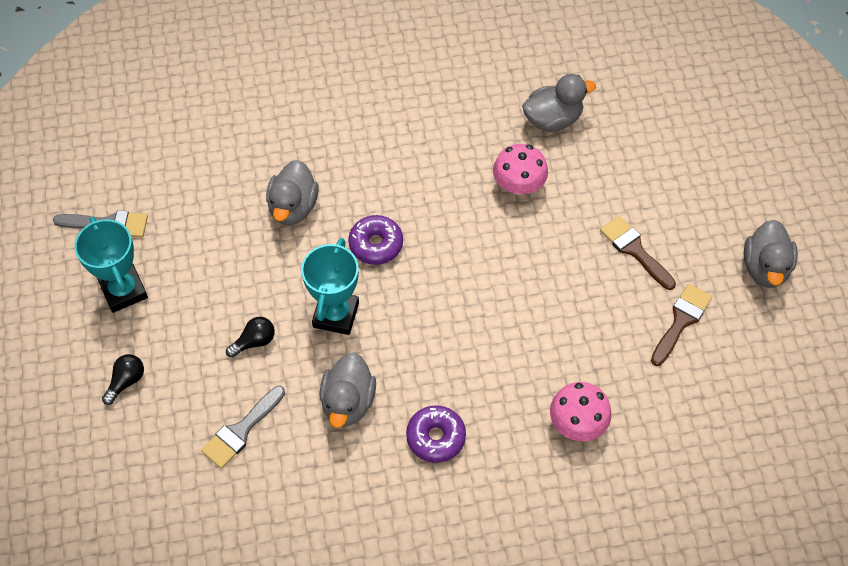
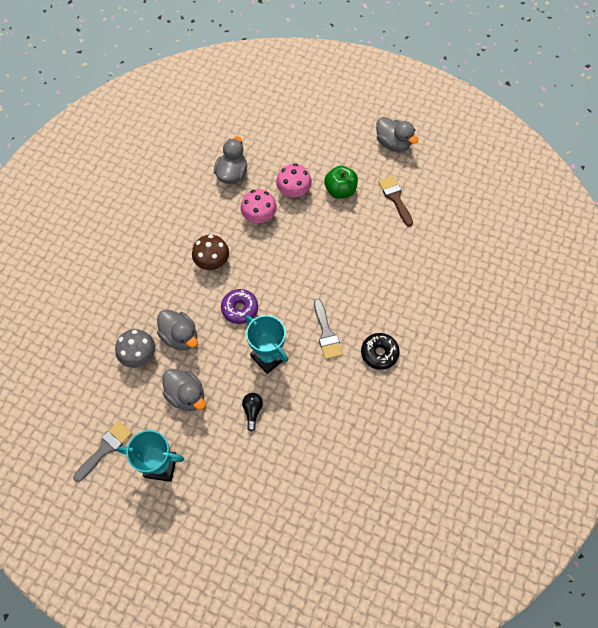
camera: 55 degrees left, 5 degrees up
black light bulb [102,354,144,405] -> none
grey brush [201,386,285,469] -> grey brush moved to [314,299,343,360]
grey duck [319,353,376,428] -> grey duck moved to [162,369,205,411]
purple donut [406,405,466,463] -> black donut [361,333,400,370]
pink mushroom [550,382,611,441] -> pink mushroom moved to [276,163,312,198]
brown brush [600,216,676,290] -> green apple [324,166,358,199]
none -> grey mushroom [115,329,155,368]
none -> brown mushroom [192,235,229,270]

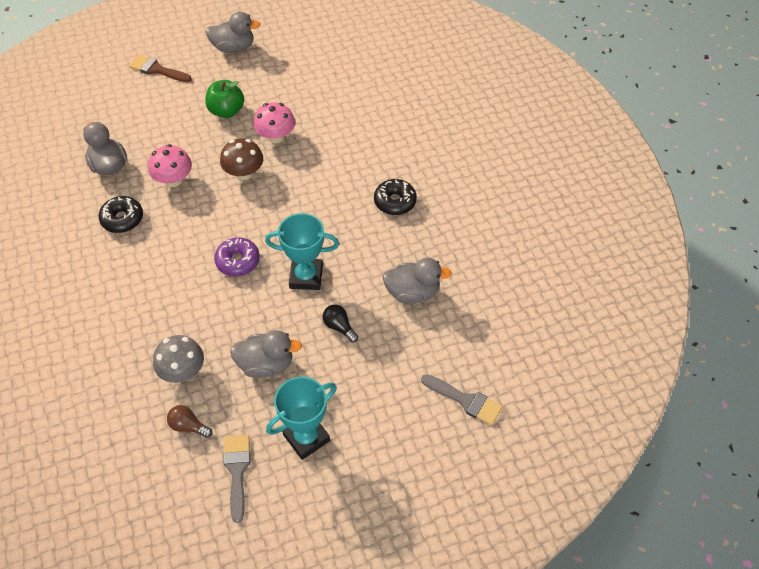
camera: 45 degrees left, 10 degrees down
grey duck [157,309,198,351] -> grey duck moved to [382,258,452,304]
brown mushroom [192,235,229,270] -> brown mushroom moved to [220,138,263,180]
pink mushroom [276,163,312,198] -> pink mushroom moved to [253,102,295,143]
grey brush [314,299,343,360] -> grey brush moved to [421,374,503,426]
brown brush [378,176,413,227] -> brown brush moved to [129,55,192,82]
none -> black donut [99,196,143,233]
none -> brown light bulb [167,405,212,438]

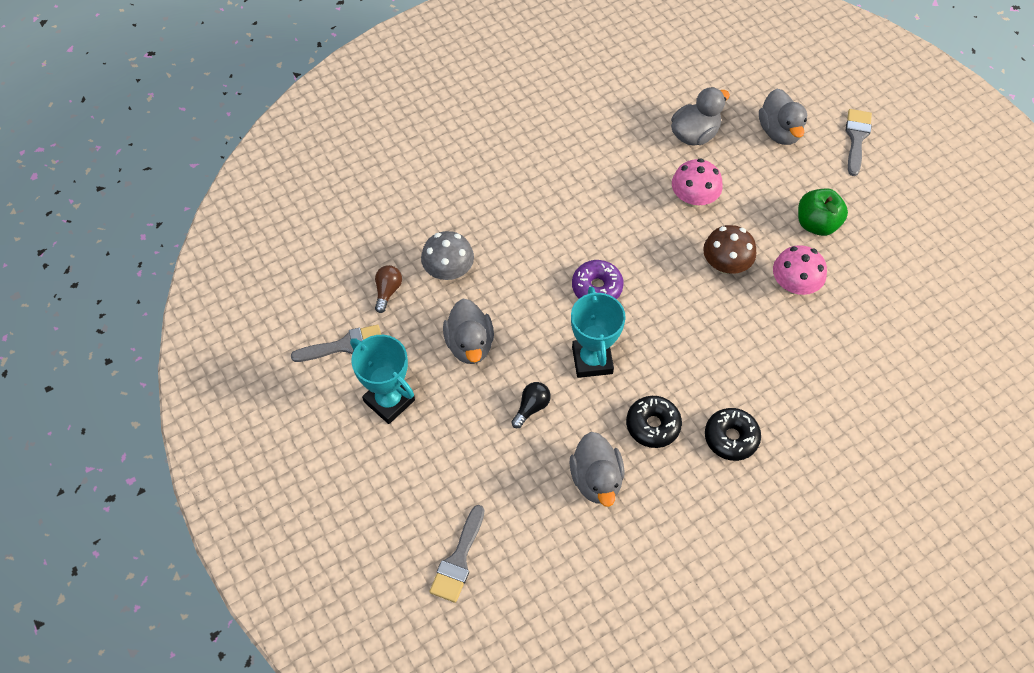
camera: 80 degrees right, 5 degrees up
black donut [99,196,143,233] -> black donut moved to [626,396,682,448]
brown brush [129,55,192,82] -> grey brush [846,109,872,176]
grey duck [206,12,261,53] -> grey duck moved to [759,89,807,145]

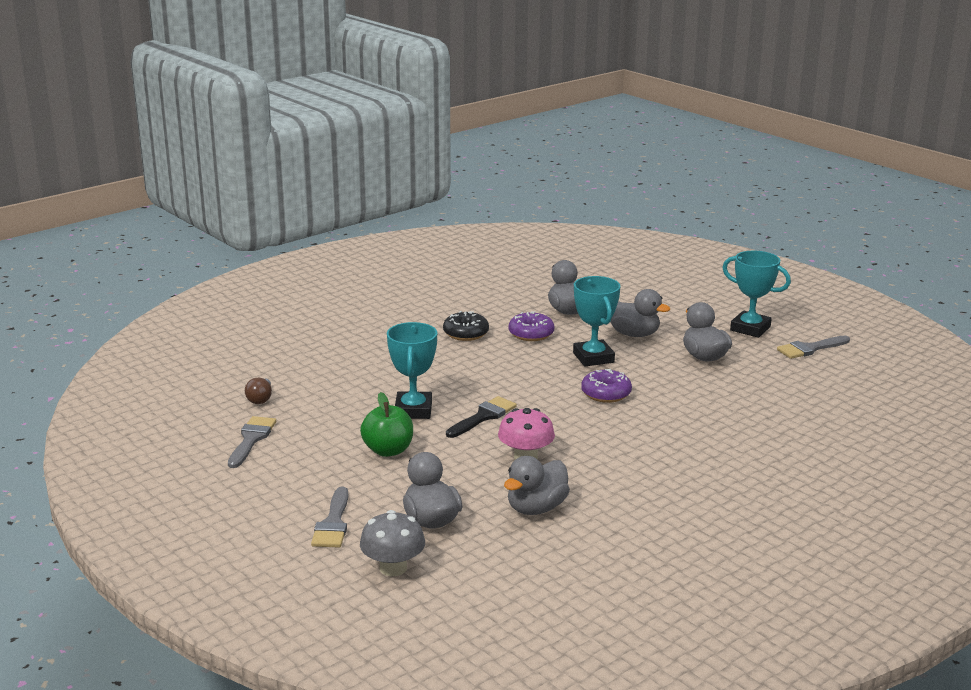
camera: 170 degrees right, 35 degrees down
brown light bulb [375,265,402,313] -> brown light bulb moved to [245,378,272,404]
grey mushroom [421,231,474,280] -> grey mushroom moved to [360,510,425,576]
grey brush [429,505,485,603] -> grey brush moved to [228,416,276,468]
black light bulb [511,382,551,428] -> grey duck [611,289,670,337]
black donut [626,396,682,448] -> purple donut [509,312,555,341]
brown mushroom [703,225,756,274] -> black brush [446,396,517,438]
pink mushroom [773,245,827,295] -> turquoise trophy [387,322,437,419]

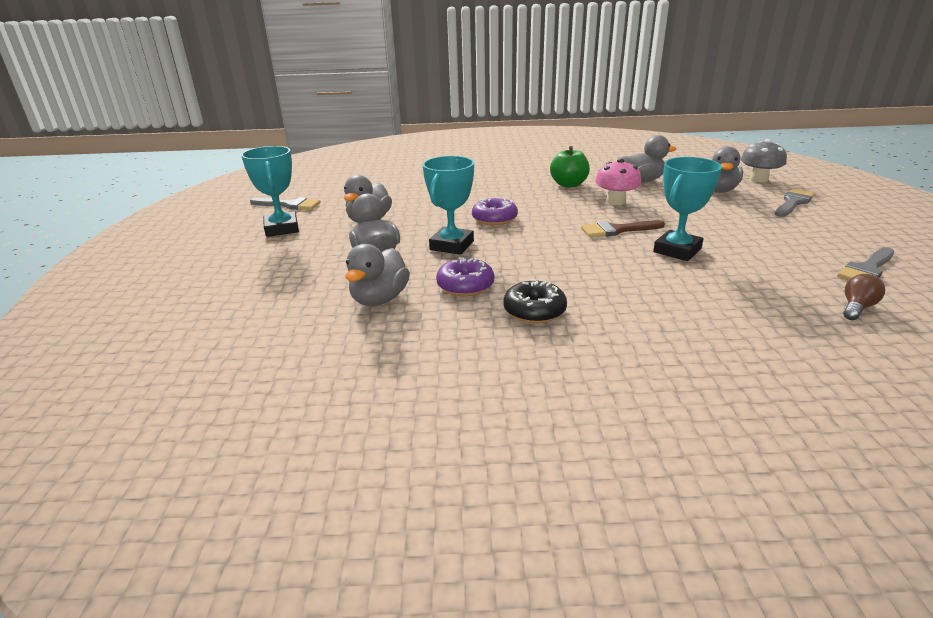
camera: 140 degrees left, 5 degrees up
green apple [360,392,413,457] -> green apple moved to [550,146,590,188]
black brush [446,396,517,438] -> brown brush [581,220,665,237]

